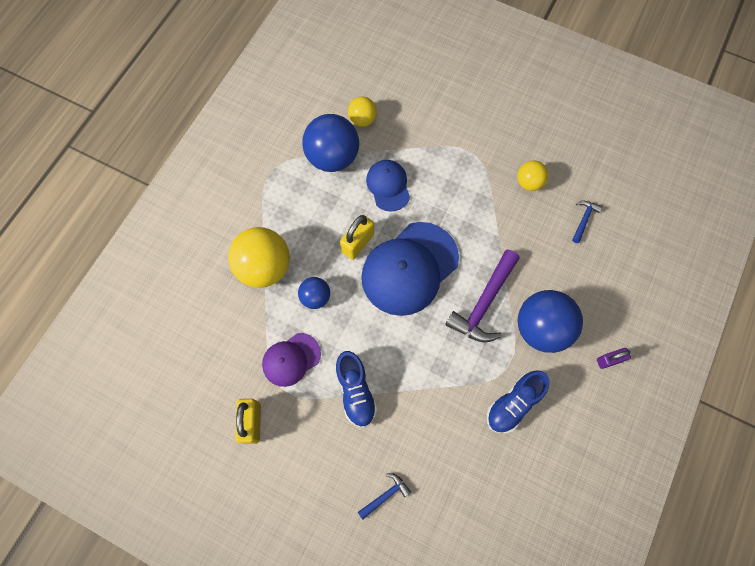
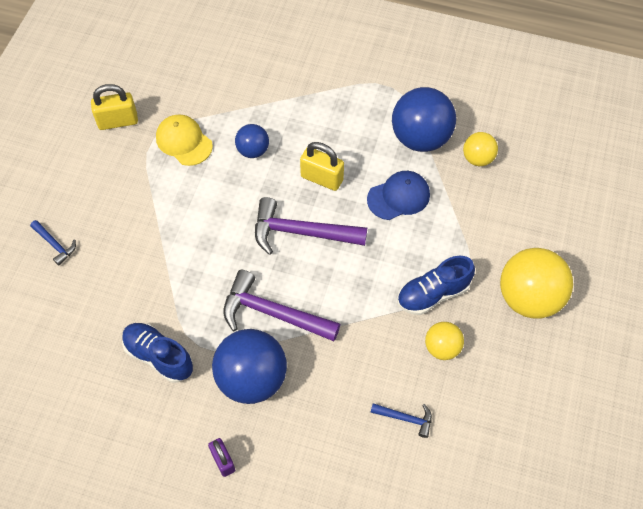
camera: 80 degrees right, 10 degrees down
yellow ball [228,227,290,288] -> yellow ball moved to [500,248,573,319]
purple cap [262,333,321,387] -> yellow cap [156,114,213,166]
blue shoe [335,351,377,428] -> blue shoe moved to [397,256,475,315]
blue cap [361,222,459,316] -> purple hammer [255,197,367,255]

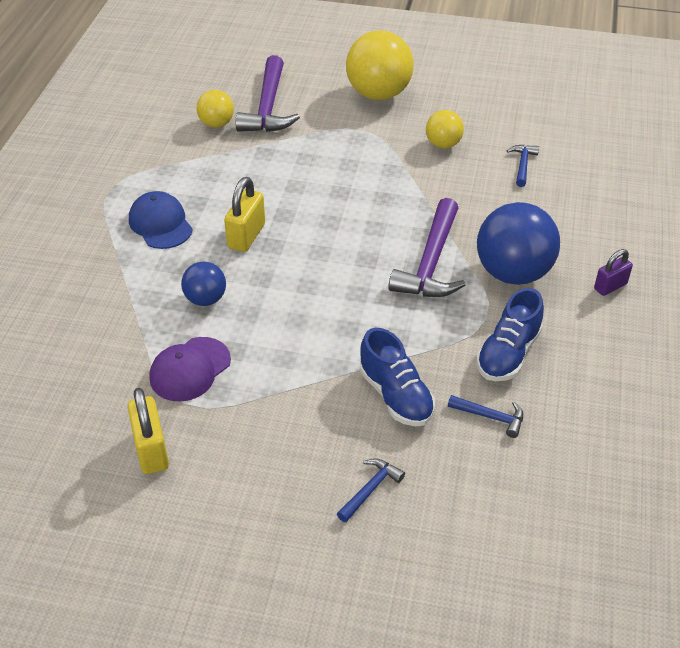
camera: 95 degrees left, 15 degrees down
yellow cap [156,114,213,166] -> purple cap [149,337,231,402]
purple hammer [255,197,367,255] -> purple hammer moved to [236,55,300,132]
blue cap [367,171,430,220] -> blue cap moved to [129,191,193,249]
blue ball [392,87,456,152] -> none
blue shoe [397,256,475,315] -> blue shoe moved to [359,328,435,426]
none -> blue hammer [448,395,523,438]

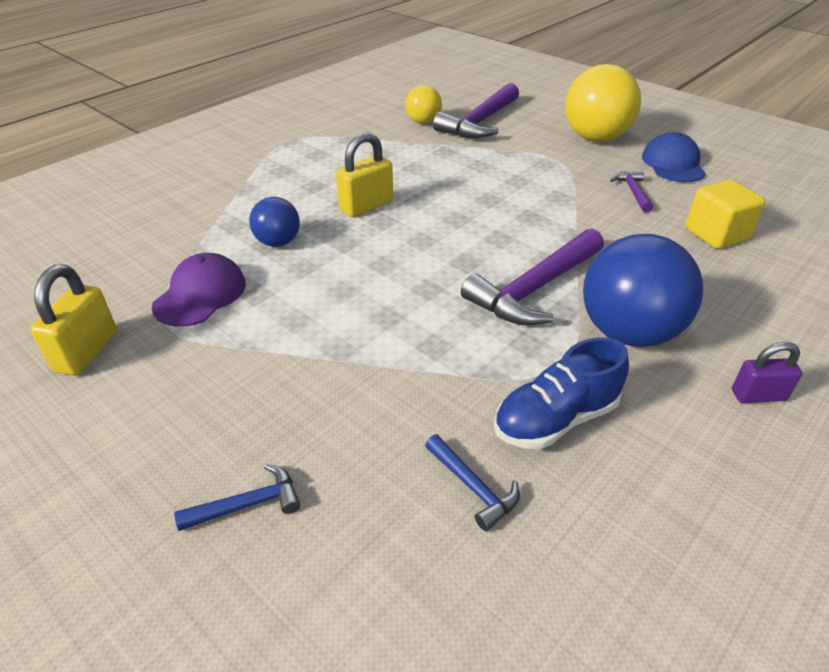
camera: 30 degrees right, 5 degrees down
blue cap [129,191,193,249] -> blue cap moved to [642,132,706,182]
purple cap [149,337,231,402] -> purple cap turned 135 degrees clockwise [152,253,246,327]
blue shoe [359,328,435,426] -> none
yellow ball [426,110,464,148] -> purple hammer [610,170,653,212]
blue hammer [507,145,539,187] -> yellow cube [686,180,765,249]

